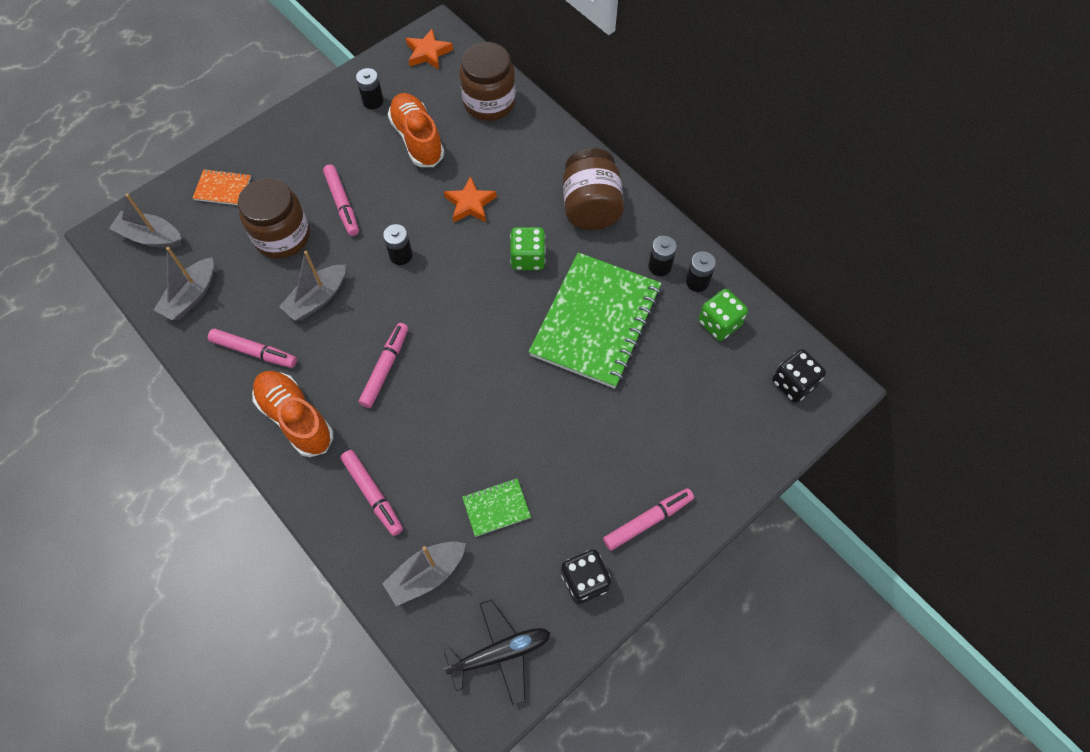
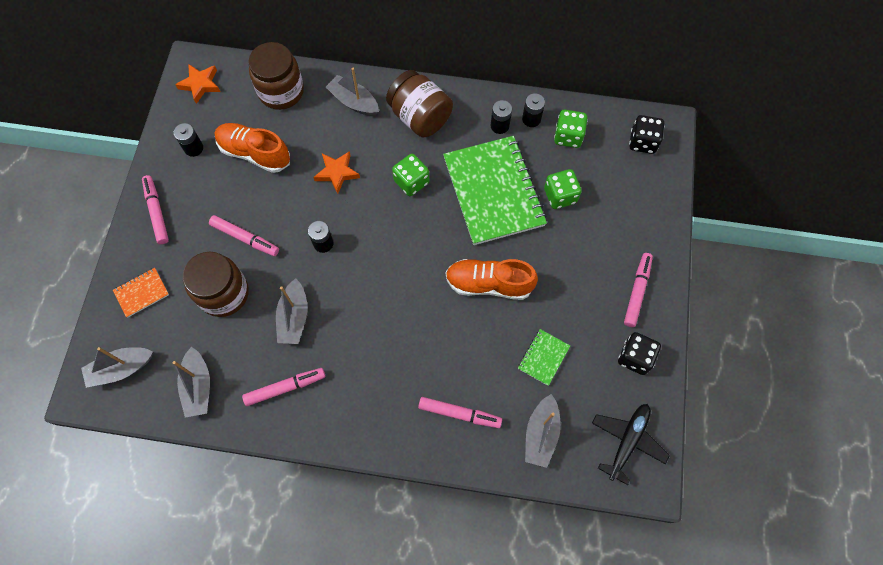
camera: 40 degrees left, 5 degrees up
orange shoe [252,371,333,457] -> orange shoe moved to [446,259,538,300]
pink marker [359,323,408,408] -> pink marker moved to [142,175,169,244]
none -> grey boat [326,68,379,116]
none -> green dice [544,169,582,209]

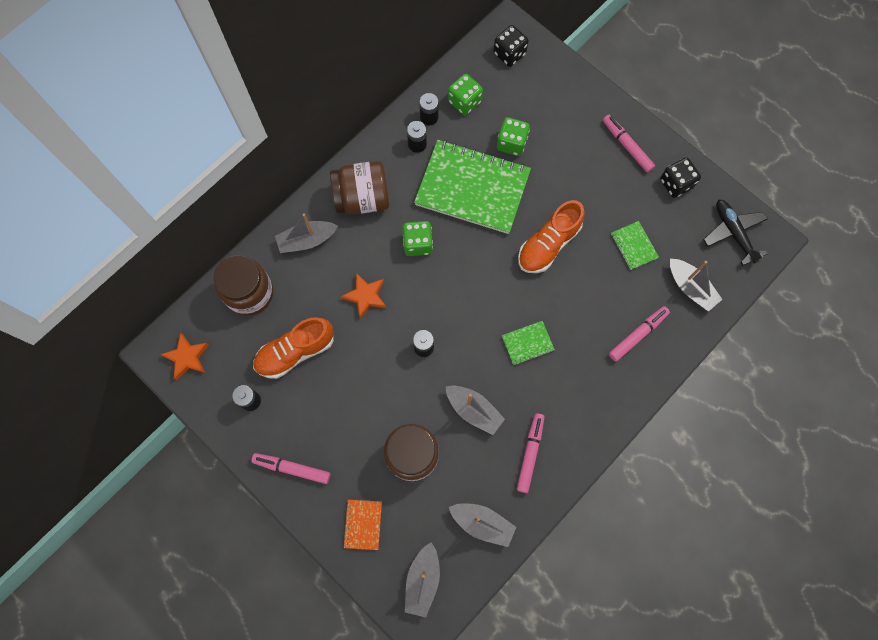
camera: 55 degrees left, 5 degrees up
pink marker [209,215,279,256] -> none
none -> green notebook [502,321,555,365]

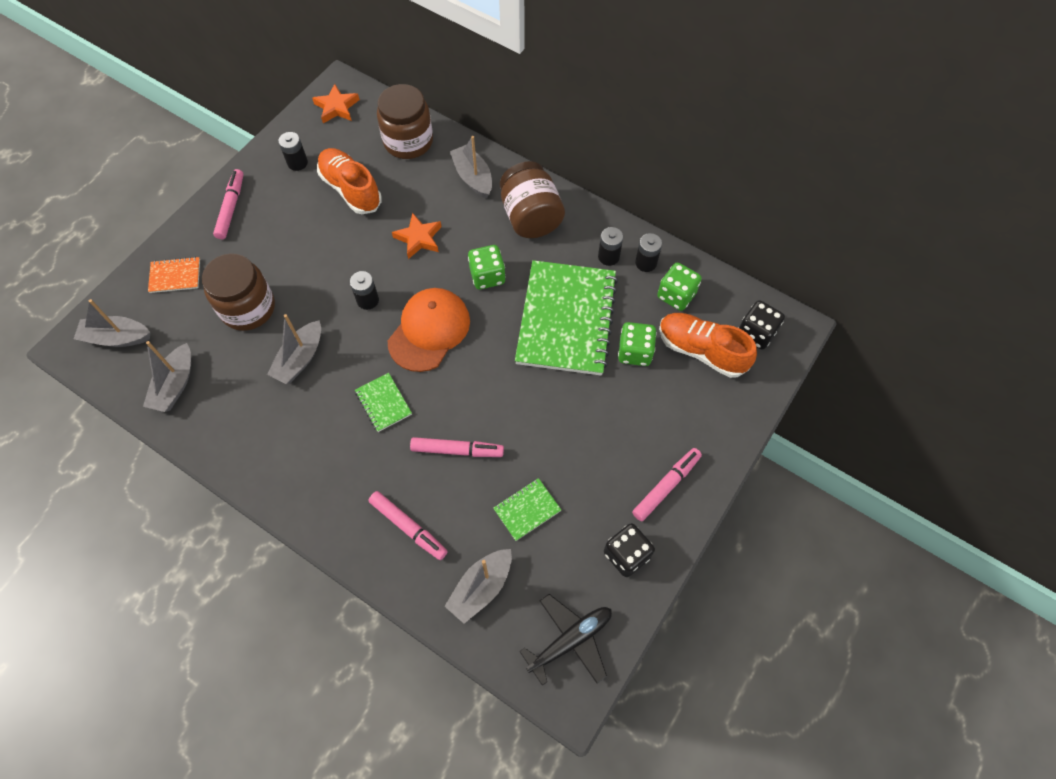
camera: 80 degrees right, 10 degrees down
pink marker [517,413,545,493] -> pink marker moved to [410,437,504,457]
orange shoe [518,200,585,273] -> orange shoe moved to [659,313,757,378]
none -> orange cap [388,288,470,372]

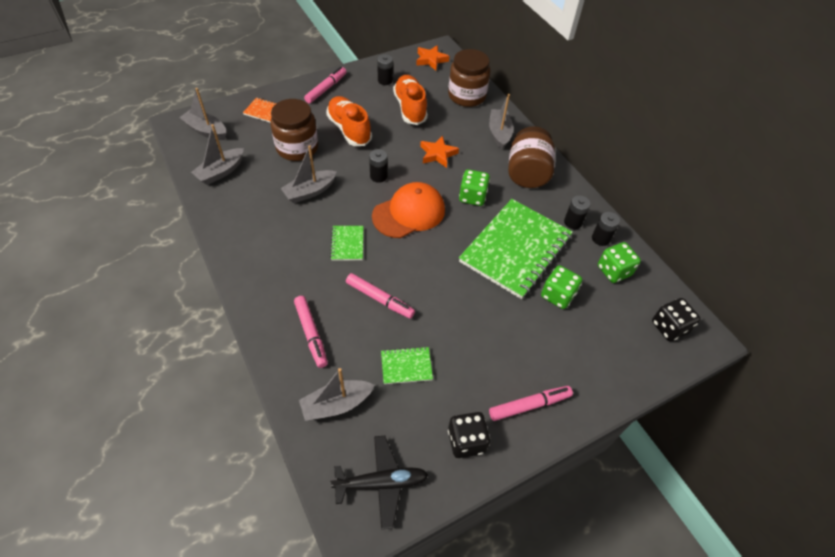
camera: 25 degrees right, 10 degrees down
orange shoe [659,313,757,378] -> orange shoe moved to [326,96,372,146]

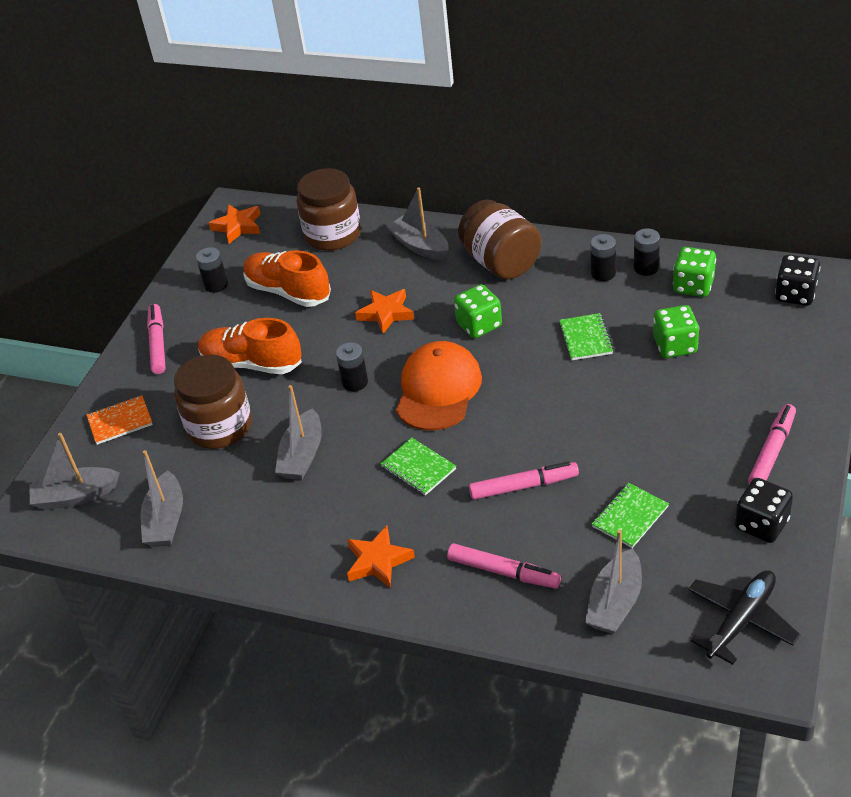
camera: 35 degrees left, 10 degrees down
green notebook [459,199,573,299] -> green notebook [559,313,614,360], size x0.42
none -> orange star [347,526,415,588]

